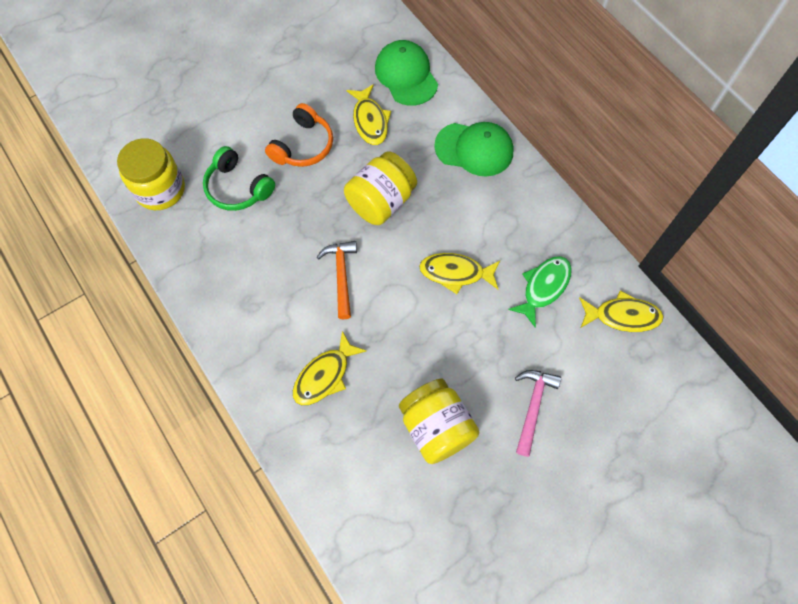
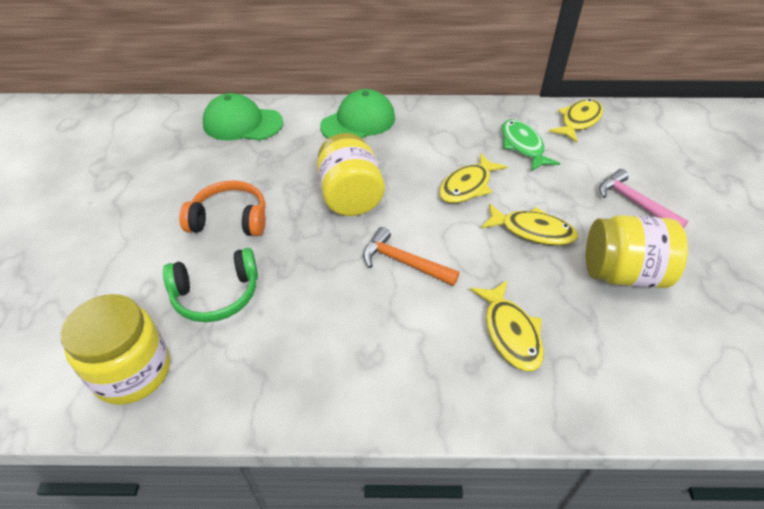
camera: 55 degrees left, 20 degrees down
orange headphones [265,103,333,167] -> orange headphones turned 60 degrees counterclockwise [179,180,266,236]
yellow fish [346,84,391,145] -> yellow fish moved to [481,203,578,246]

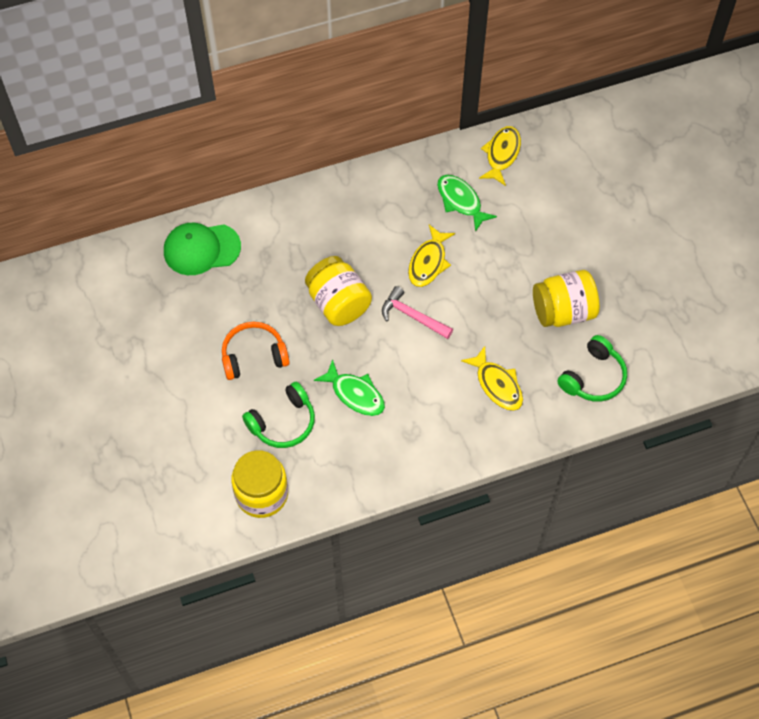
camera: 20 degrees left, 15 degrees up
green cap [320,89,395,138] -> none
orange hammer [363,227,460,286] -> none
yellow fish [481,203,578,246] -> none
pink hammer [599,169,688,229] -> pink hammer moved to [382,286,453,339]
none -> green fish [314,359,385,416]
none -> green headphones [557,335,627,402]

